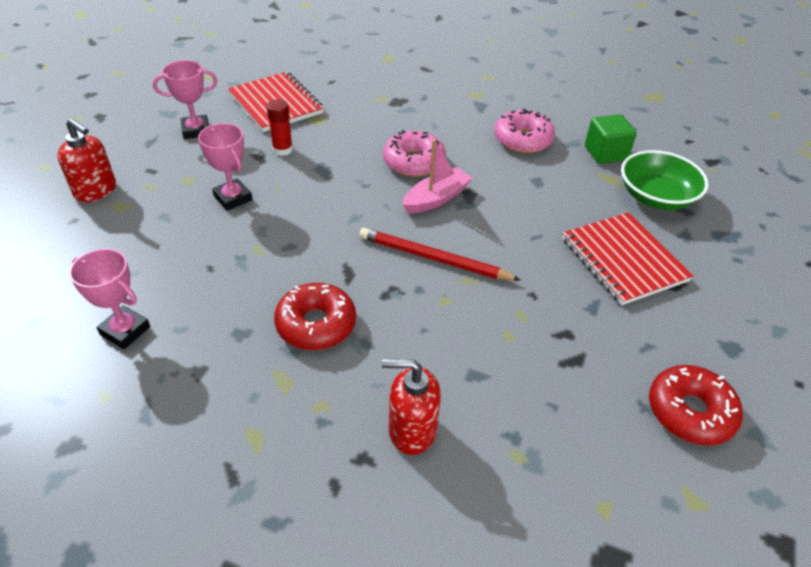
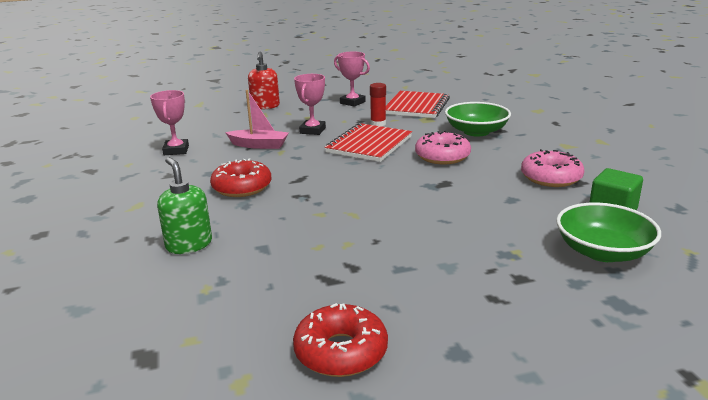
camera: 55 degrees right, 20 degrees down
red pencil [359,228,520,281] -> none
red soap dispenser [382,359,441,455] -> green soap dispenser [157,157,212,254]
pink boat [402,140,472,214] -> pink boat moved to [225,90,289,149]
red notebook [562,212,693,305] -> red notebook moved to [325,123,412,162]
none -> green bowl [445,102,511,137]

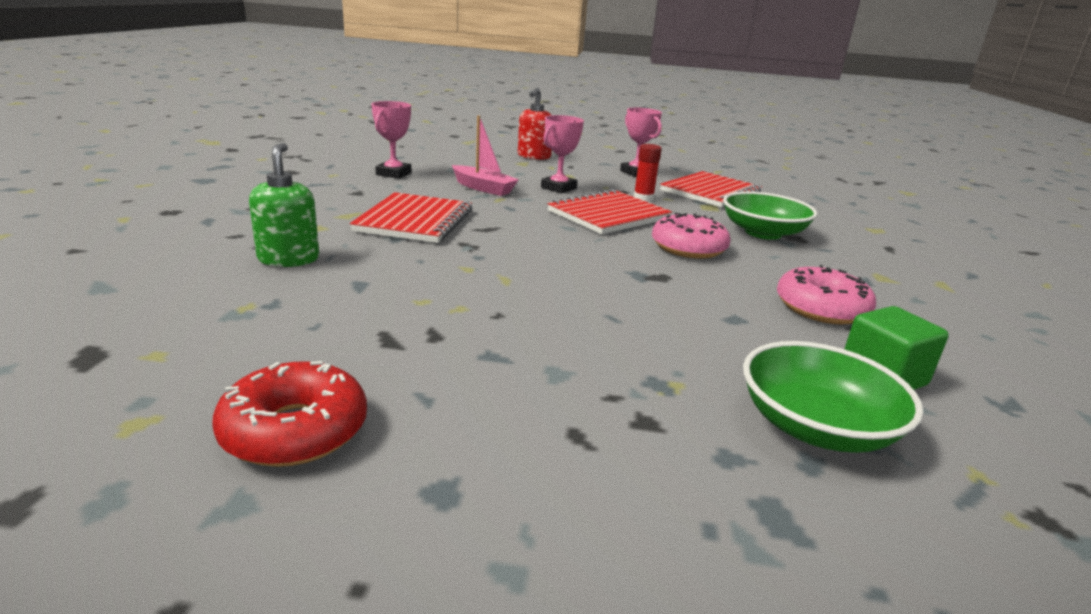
camera: 20 degrees right, 0 degrees up
red donut [210,159,271,197] -> red notebook [350,192,472,243]

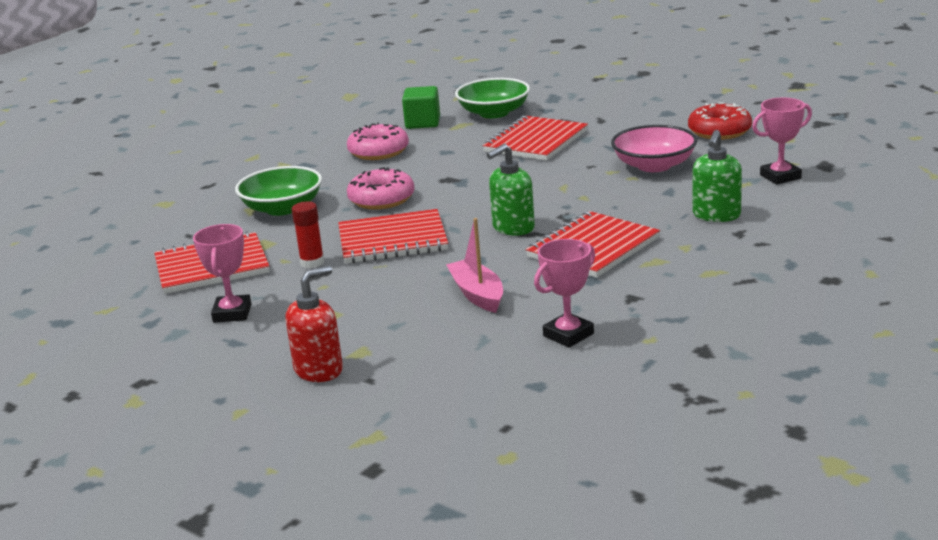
camera: 145 degrees left, 0 degrees up
pink trophy [541,115,584,193] -> pink trophy moved to [752,97,812,185]
none -> red notebook [482,116,588,161]
none -> green soap dispenser [487,144,535,236]
none -> pink bowl [611,125,697,172]

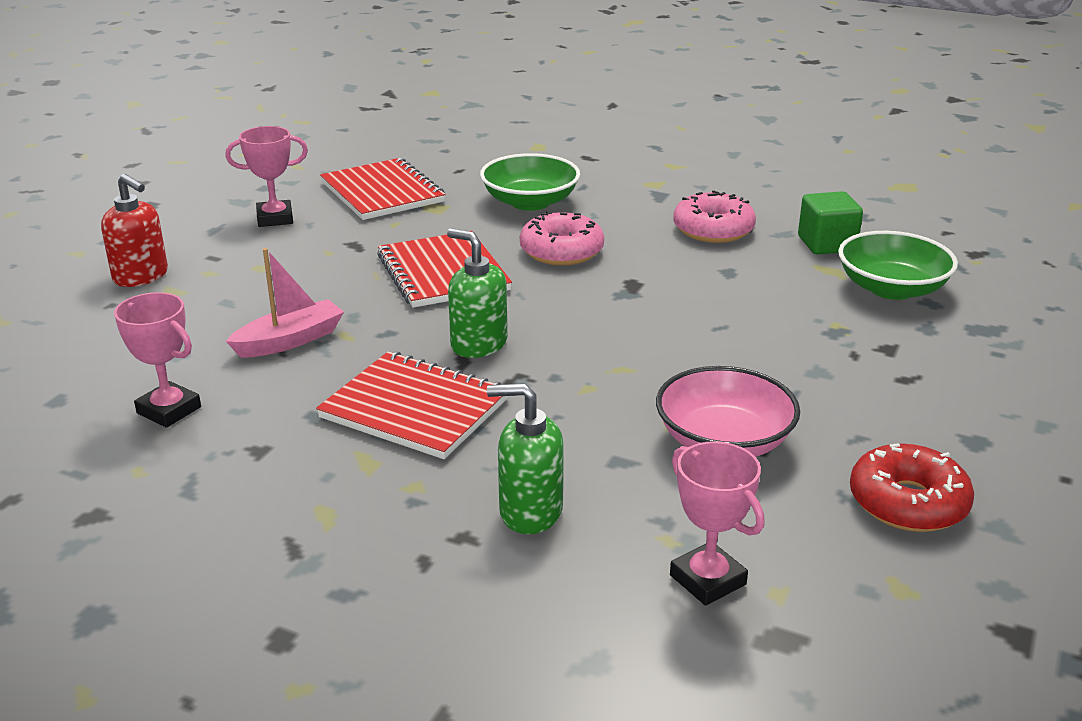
camera: 75 degrees right, 5 degrees up
red glue stick [292,201,324,268] -> none
red notebook [482,116,588,161] -> none

